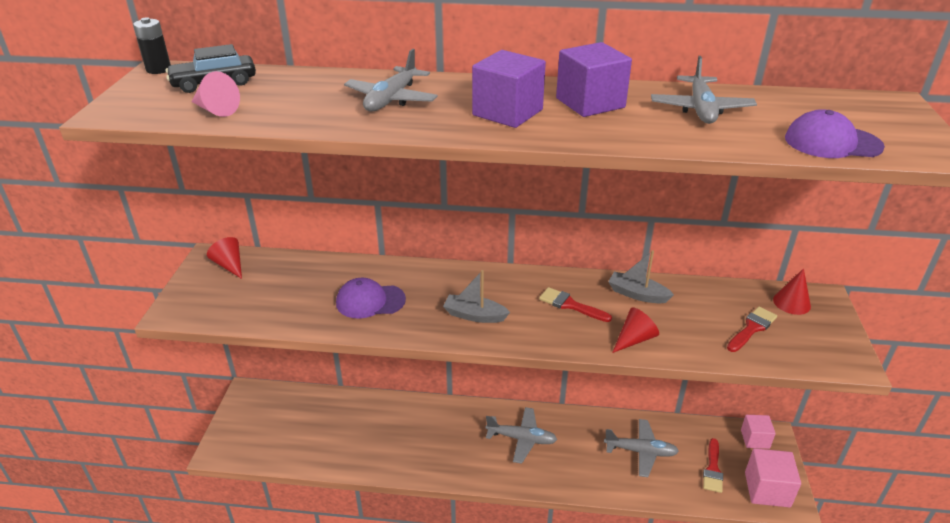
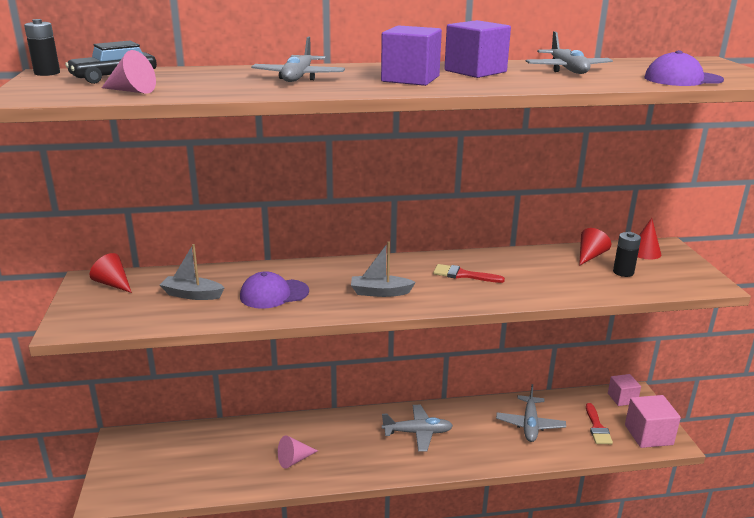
camera: 15 degrees left, 10 degrees down
grey plane [604,419,679,477] -> grey plane turned 105 degrees clockwise [496,384,566,442]
grey boat [608,250,674,303] -> grey boat moved to [160,244,224,300]
red cone [612,307,659,353] -> red cone moved to [579,228,611,266]
red brush [727,307,777,352] -> black battery [613,232,641,277]
none -> pink cone [278,436,318,469]

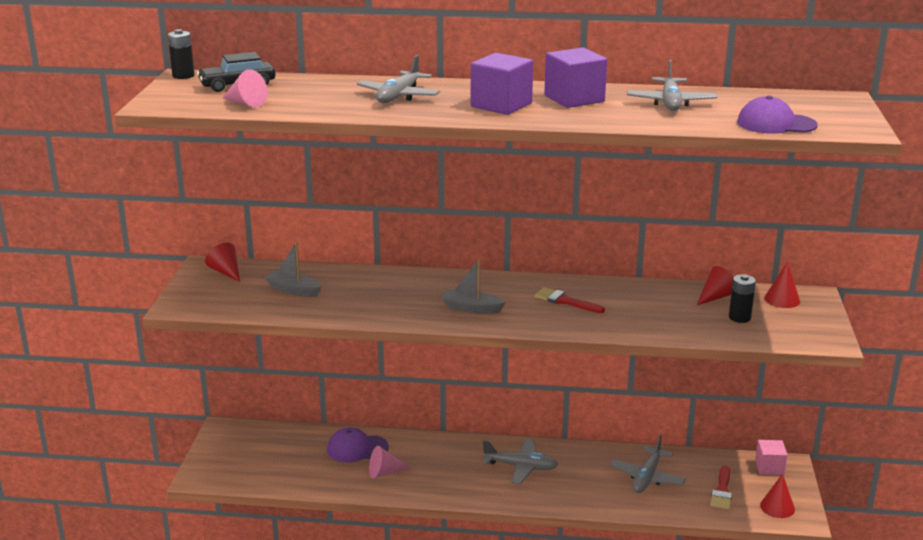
camera: 15 degrees right, 0 degrees up
purple cap [240,271,309,309] -> purple cap moved to [327,428,389,462]
pink cube [625,395,681,448] -> red cone [760,474,795,518]

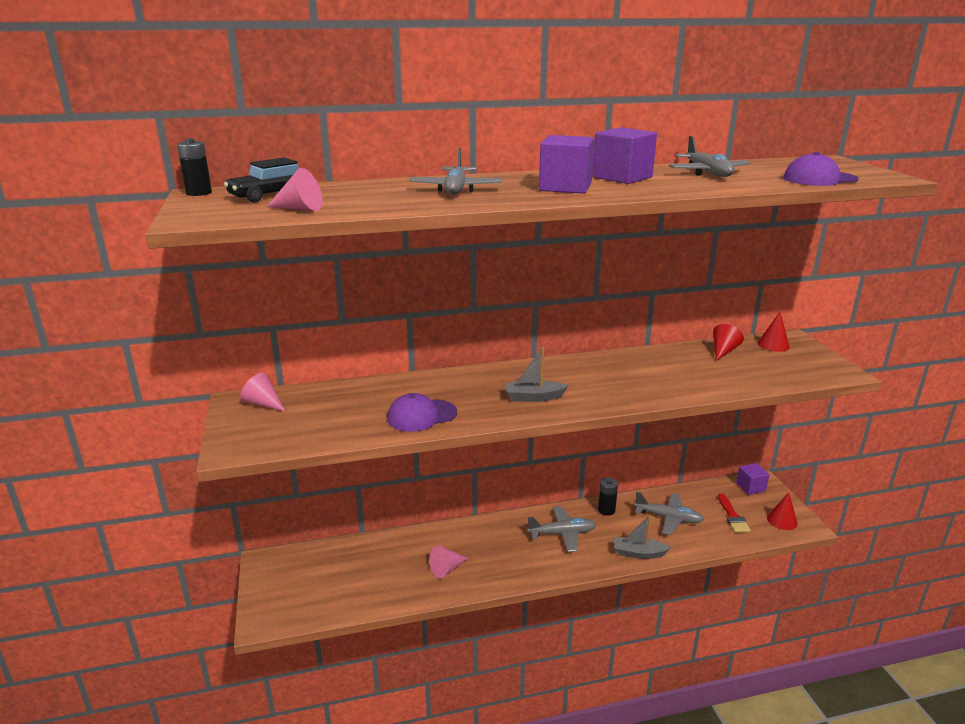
camera: 20 degrees left, 0 degrees up
red cone [205,243,240,282] -> pink cone [240,372,285,412]
grey boat [264,242,322,297] -> grey boat moved to [614,514,671,559]
purple cap [327,428,389,462] -> purple cap moved to [387,393,457,432]
red brush [535,287,605,313] -> none
grey plane [610,435,686,493] -> grey plane turned 75 degrees counterclockwise [634,492,704,535]
black battery [729,274,756,323] -> black battery moved to [598,478,618,516]
pink cube [755,440,788,475] -> purple cube [736,463,769,495]

